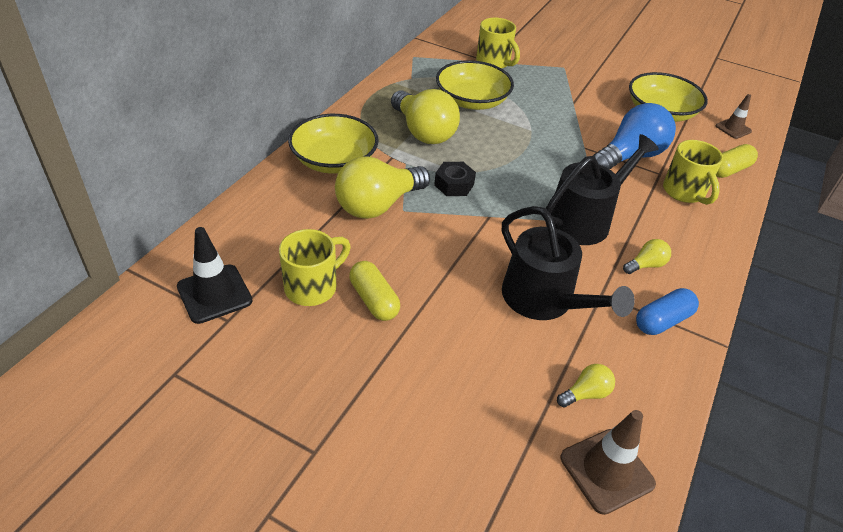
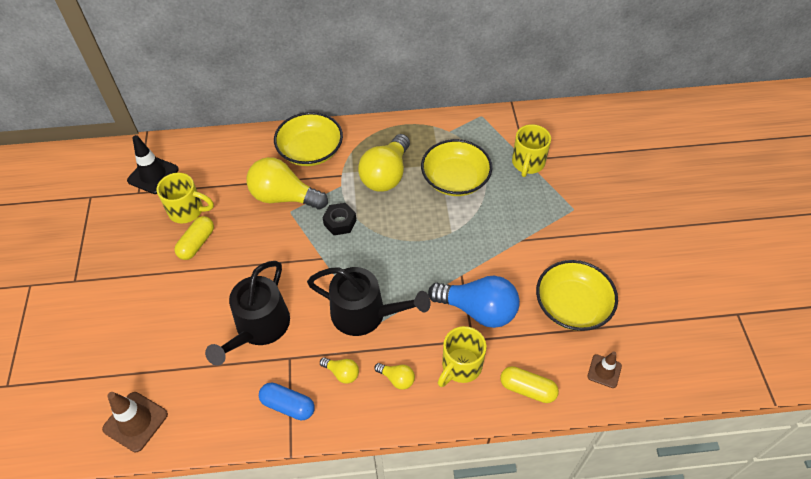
camera: 60 degrees right, 10 degrees up
yellow light bulb [557,364,615,407] -> yellow light bulb moved to [374,363,415,390]

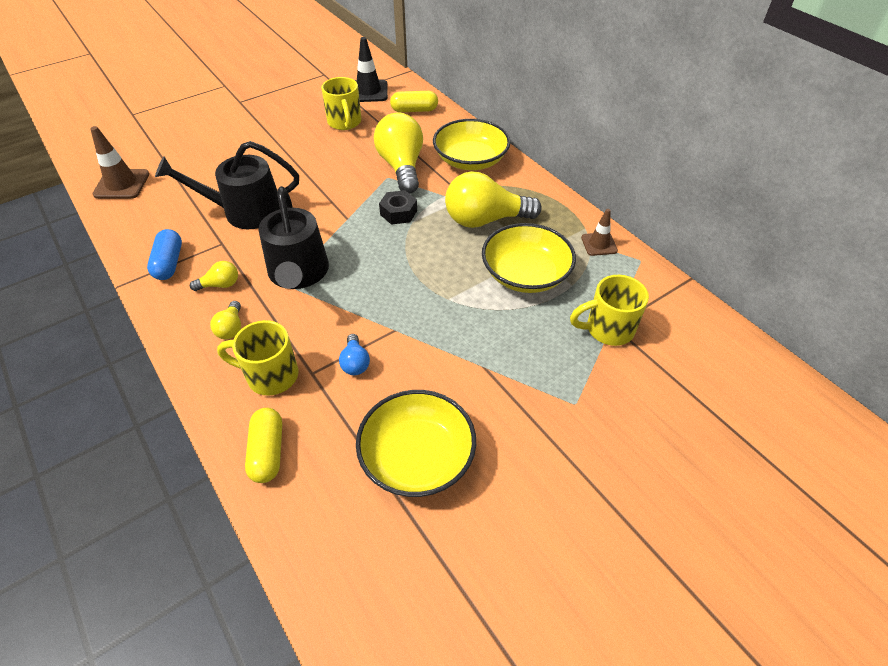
camera: 60 degrees right, 5 degrees down
yellow capsule [174,216,214,260] -> yellow capsule moved to [390,91,438,112]
yellow light bulb [320,357,359,384] -> yellow light bulb turned 105 degrees counterclockwise [190,261,238,291]
blue light bulb [428,276,520,328] -> blue light bulb [339,334,370,375], size x0.46
brown traffic cone [587,351,622,388] -> brown traffic cone moved to [581,209,618,256]

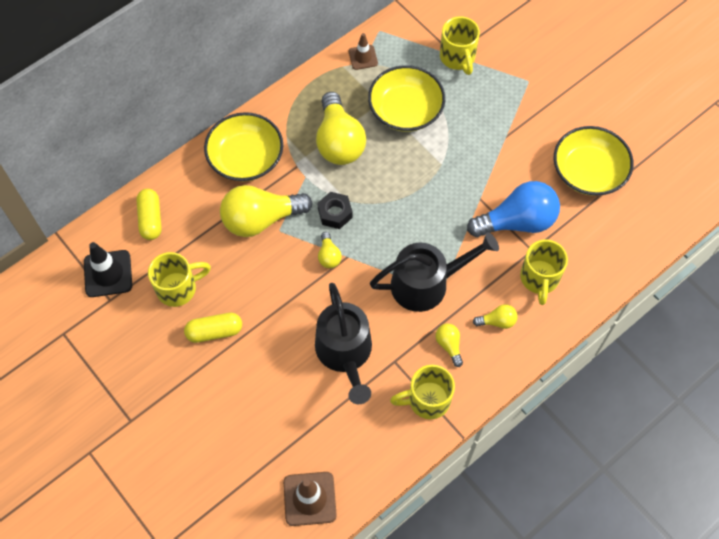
camera: 95 degrees left, 15 degrees up
blue capsule [147,229,182,280] -> yellow mug [390,365,455,419]
yellow capsule [245,408,282,483] -> yellow capsule moved to [184,313,242,343]
blue light bulb [339,334,370,375] -> blue light bulb [467,181,560,237], size x2.20
none -> yellow light bulb [318,232,342,268]

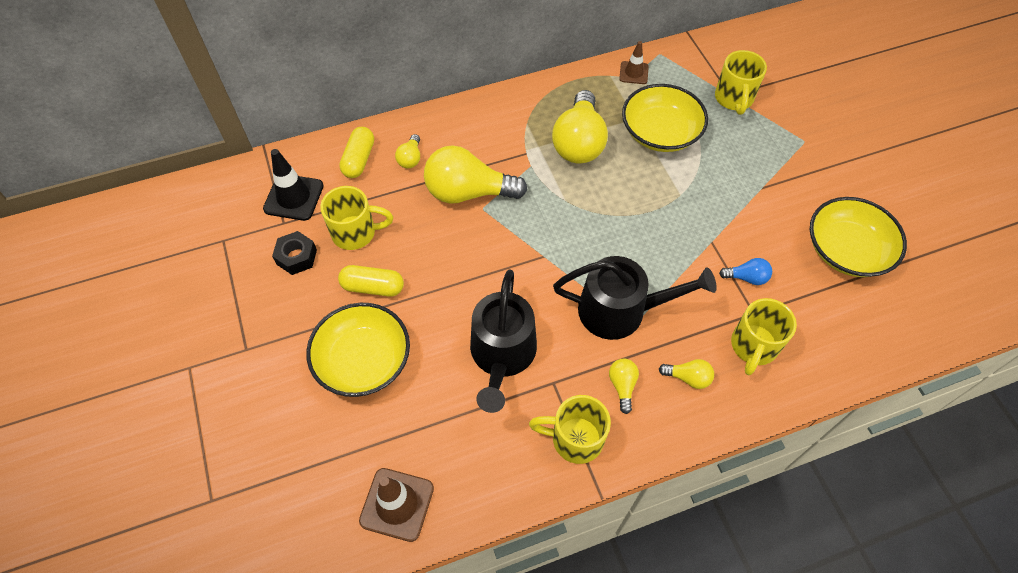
camera: 20 degrees right, 5 degrees down
yellow bowl [204,112,283,181] -> yellow bowl moved to [306,303,410,397]
black nut [317,192,353,229] -> black nut moved to [272,231,317,275]
yellow light bulb [318,232,342,268] -> yellow light bulb moved to [395,134,420,168]
blue light bulb [467,181,560,237] -> blue light bulb [719,258,772,285], size x0.46

